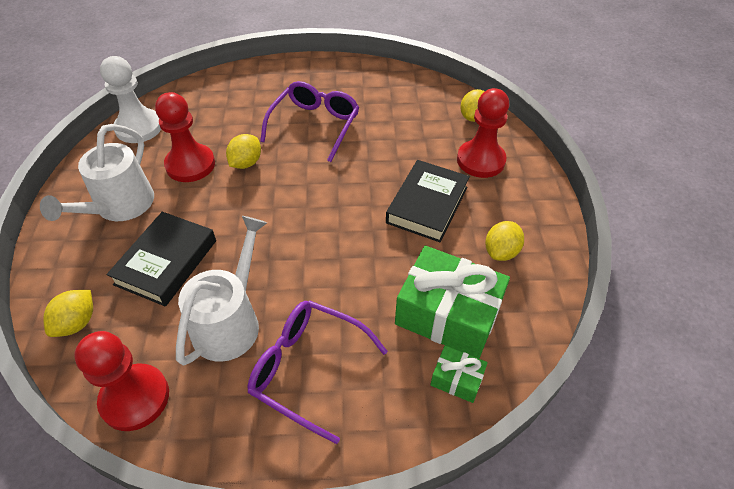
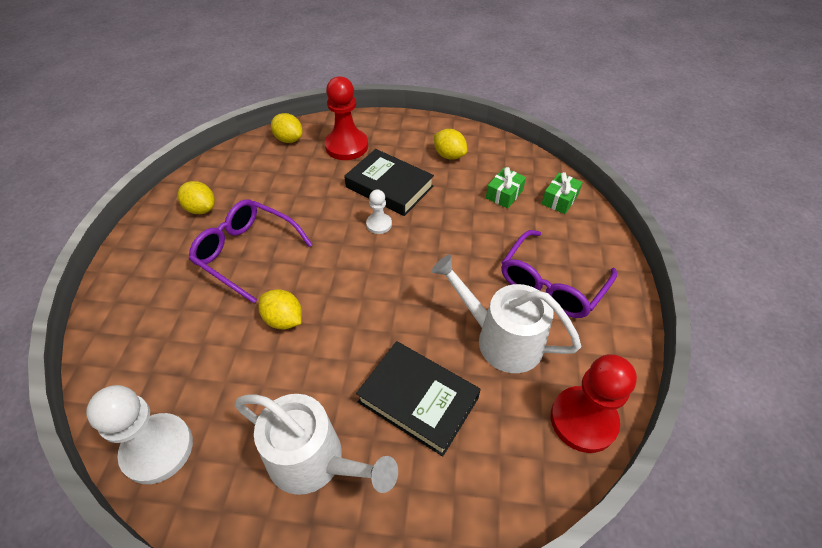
camera: 80 degrees left, 0 degrees up
yellow lemon [43,290,93,337] -> yellow lemon moved to [177,181,215,214]
red pawn [155,92,215,182] -> none
green gift [395,246,510,358] -> green gift [486,167,526,209], size x0.47
none -> white pawn [366,189,392,234]

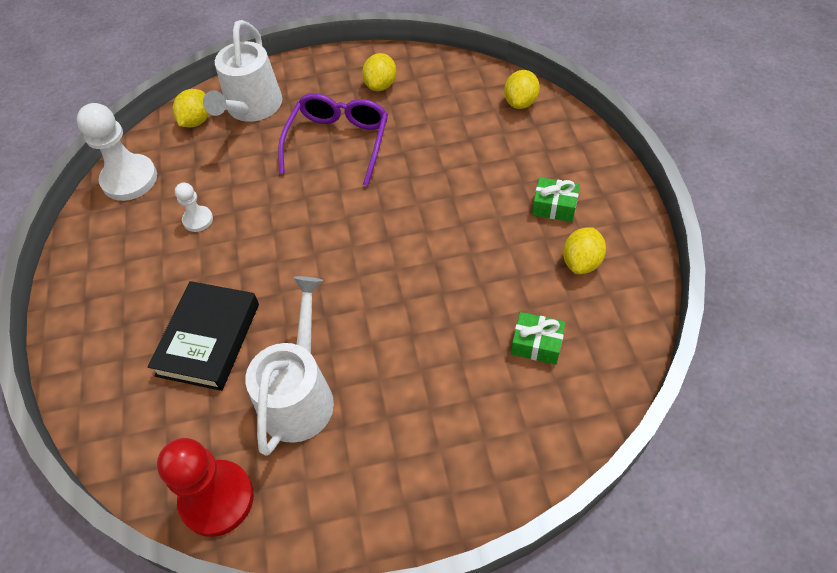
camera: 75 degrees right, 5 degrees up
white watering can [234,394,398,495] -> white watering can moved to [203,20,282,122]
yellow lemon [259,289,302,330] -> yellow lemon moved to [173,89,209,127]
red pawn [325,76,368,160] -> none
black book [344,149,434,216] -> none
white pawn [366,189,392,234] -> white pawn moved to [175,183,213,232]
purple glasses [501,230,617,318] -> none
green gift [542,172,583,214] -> green gift moved to [532,177,580,222]

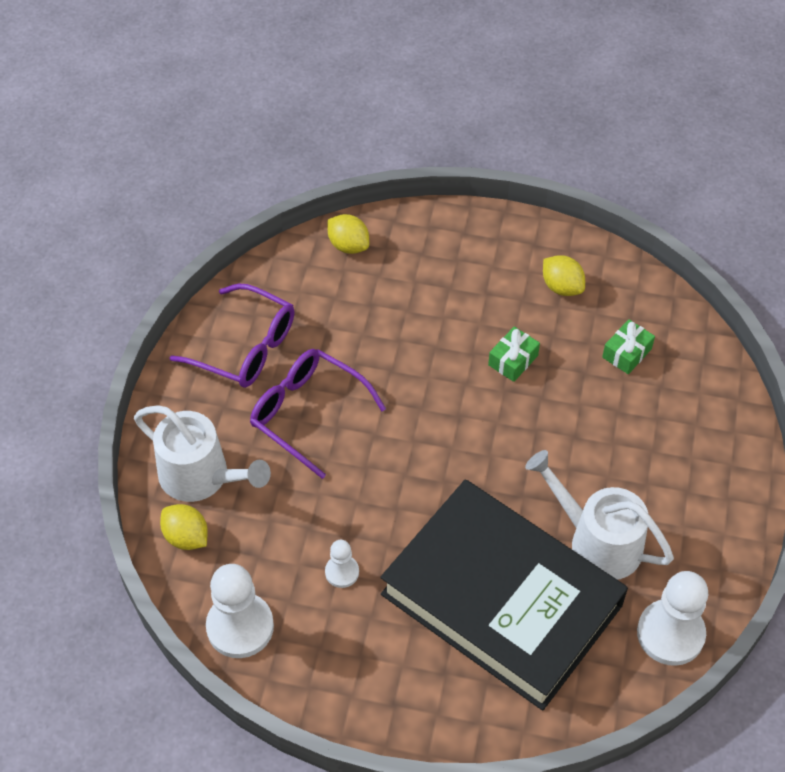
camera: 70 degrees left, 0 degrees up
black book [147,281,259,391] -> black book [380,479,628,711], size x1.91
red pawn [157,438,254,537] -> white pawn [637,571,708,666]
yellow lemon [362,53,396,91] -> purple glasses [169,284,295,388]
green gift [532,177,580,222] -> green gift moved to [488,327,540,382]

